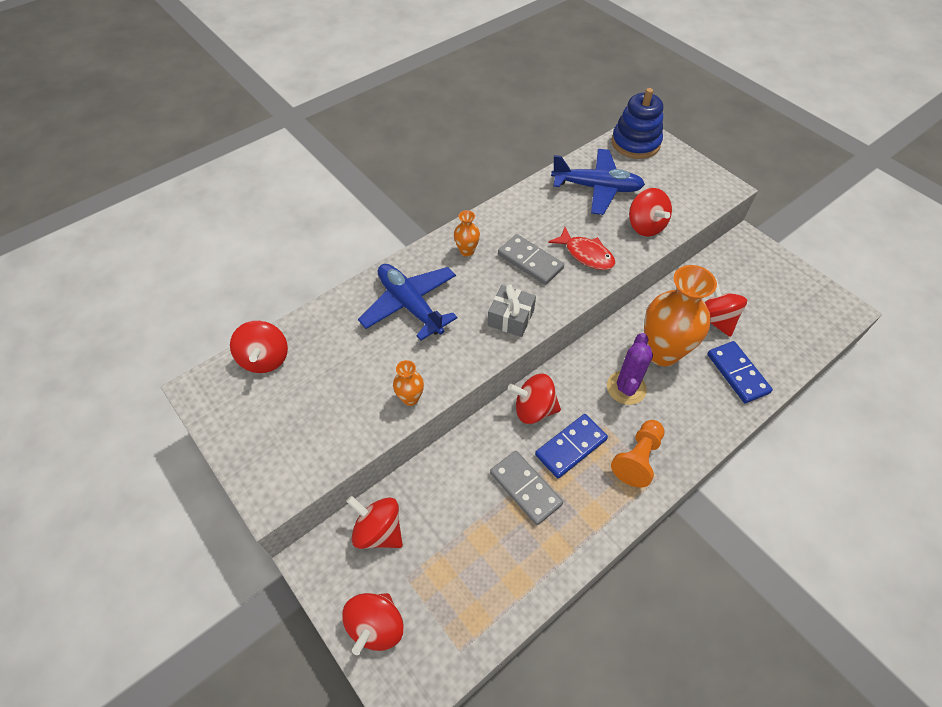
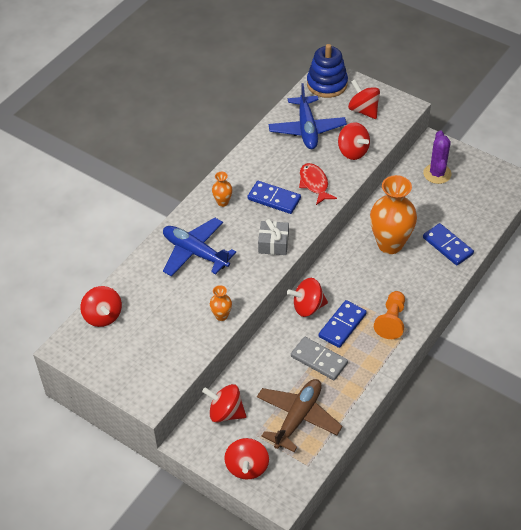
camera: 15 degrees left, 5 degrees down
grey domino [498,234,564,285] -> blue domino [247,181,301,214]
red fish [548,227,615,270] -> red fish turned 135 degrees counterclockwise [299,163,337,205]
blue plane [551,149,645,215] -> blue plane turned 90 degrees clockwise [268,83,347,149]
purple cactus [607,333,653,405] -> purple cactus moved to [423,130,452,184]
red spinning top [704,278,747,337] -> red spinning top moved to [348,79,380,119]
none -> brown plane [257,379,343,452]

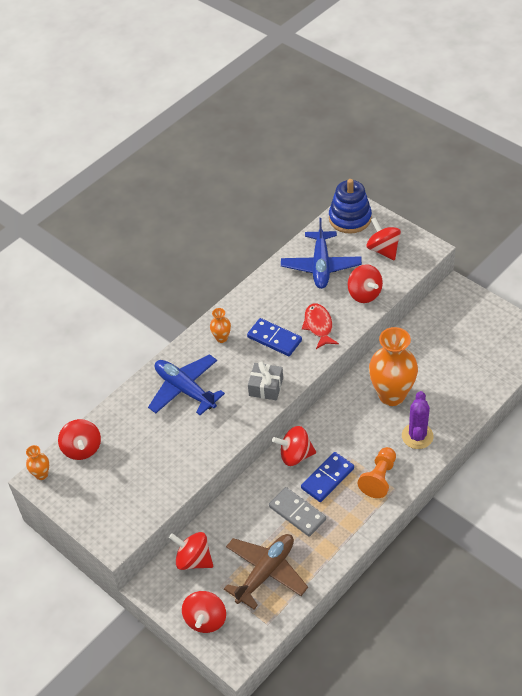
camera: 10 degrees right, 0 degrees up
orange vase [210,285,232,321] -> orange vase moved to [26,445,49,480]
purple cactus [423,130,452,184] -> purple cactus moved to [402,391,434,449]
blue domino [423,223,474,266] -> none

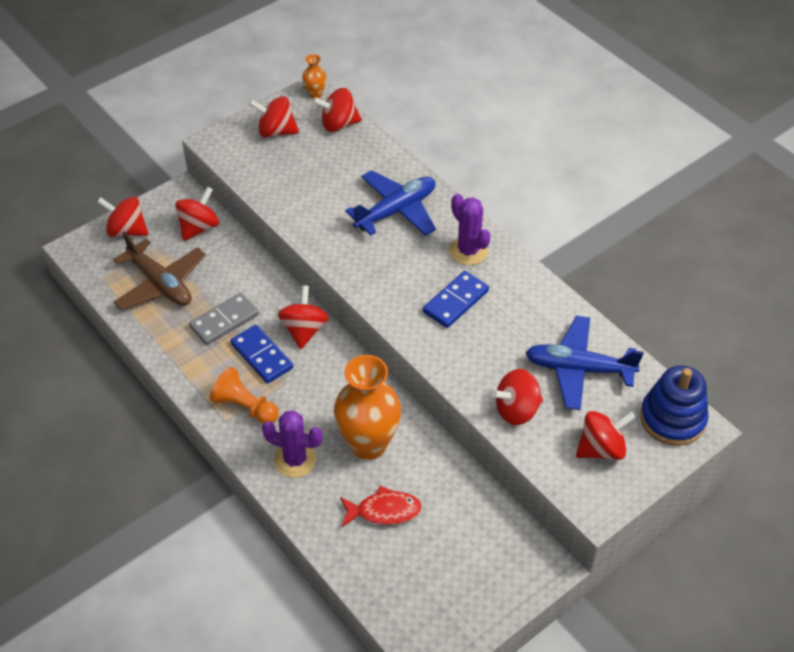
camera: 95 degrees right, 0 degrees up
orange vase [210,308,231,343] -> purple cactus [449,194,491,265]
grey gift [248,362,283,400] -> none
red fish [302,304,339,349] -> red fish moved to [340,486,422,527]
none -> red spinning top [249,96,299,138]

